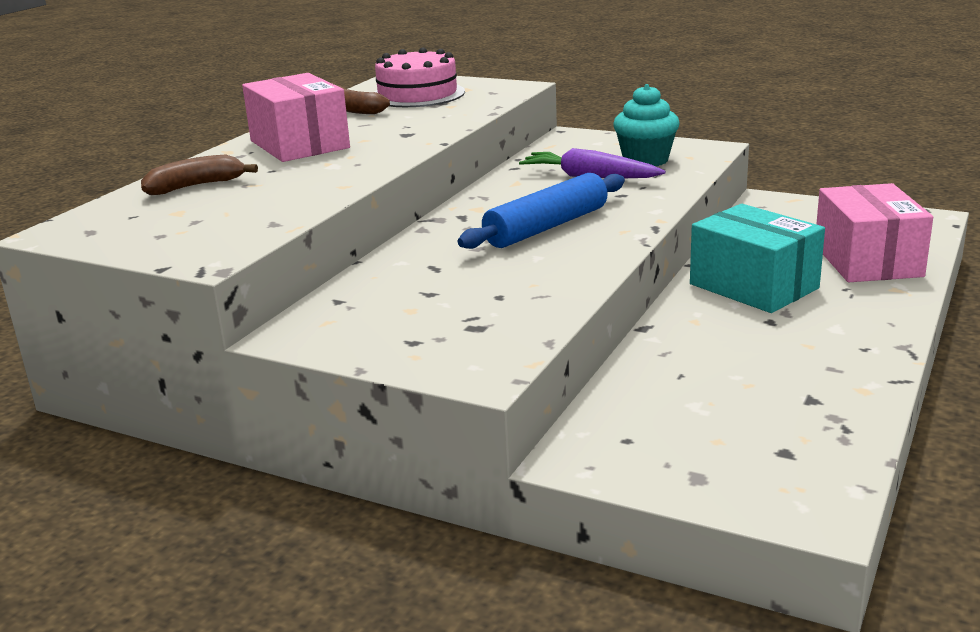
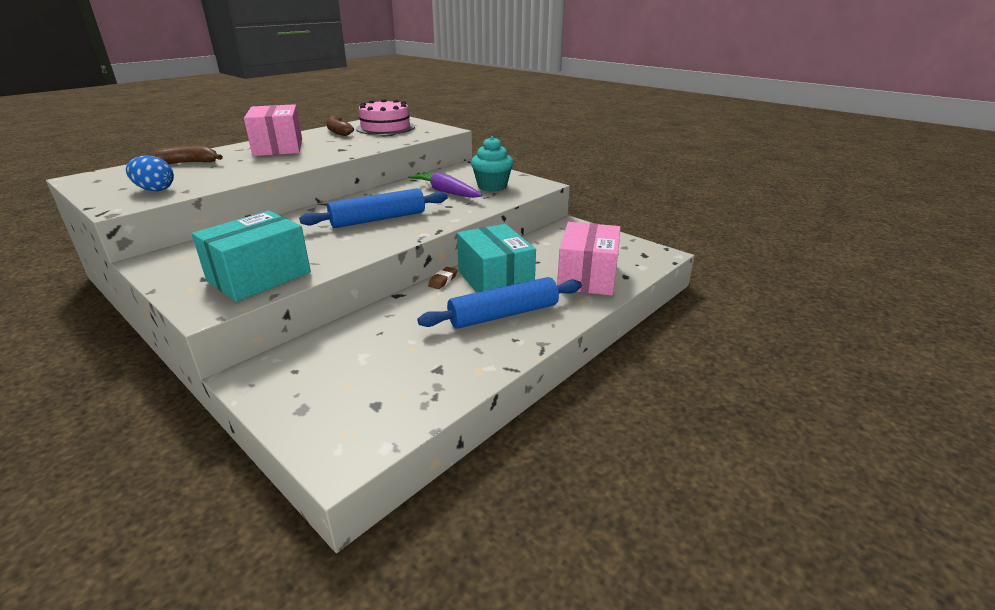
camera: 15 degrees right, 5 degrees up
none -> blue egg [126,155,174,191]
none -> turquoise box [192,211,311,302]
none -> blue rolling pin [417,277,582,329]
none -> brown eraser [428,267,458,289]

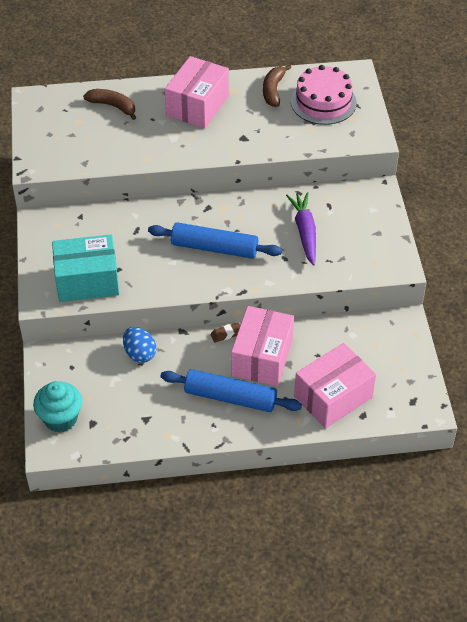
camera: 40 degrees right, 20 degrees up
blue egg [126,155,174,191] -> blue egg moved to [123,327,156,363]
turquoise box [457,224,536,292] -> pink box [231,306,294,386]
turquoise cupcake [471,136,514,192] -> turquoise cupcake moved to [33,381,82,432]

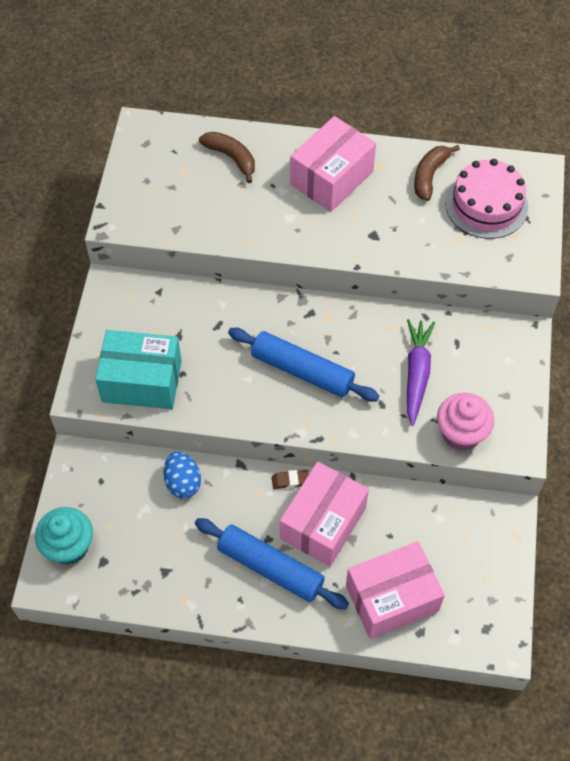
camera: 15 degrees right, 10 degrees up
none -> pink cupcake [437,393,494,451]

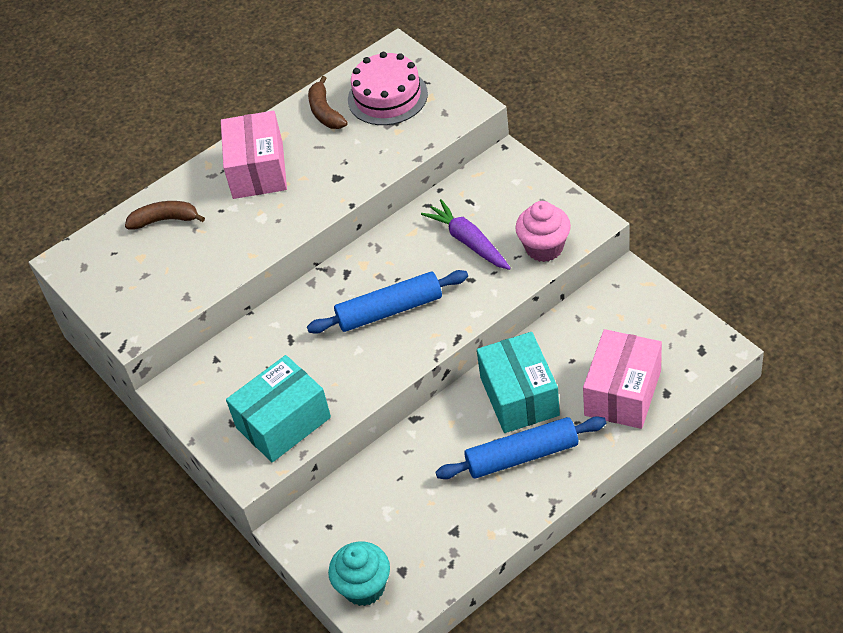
camera: 40 degrees left, 10 degrees down
blue egg [163,451,201,498] -> none
brown eraser [272,470,309,489] -> none
pink box [280,461,369,567] -> turquoise box [477,332,560,433]

